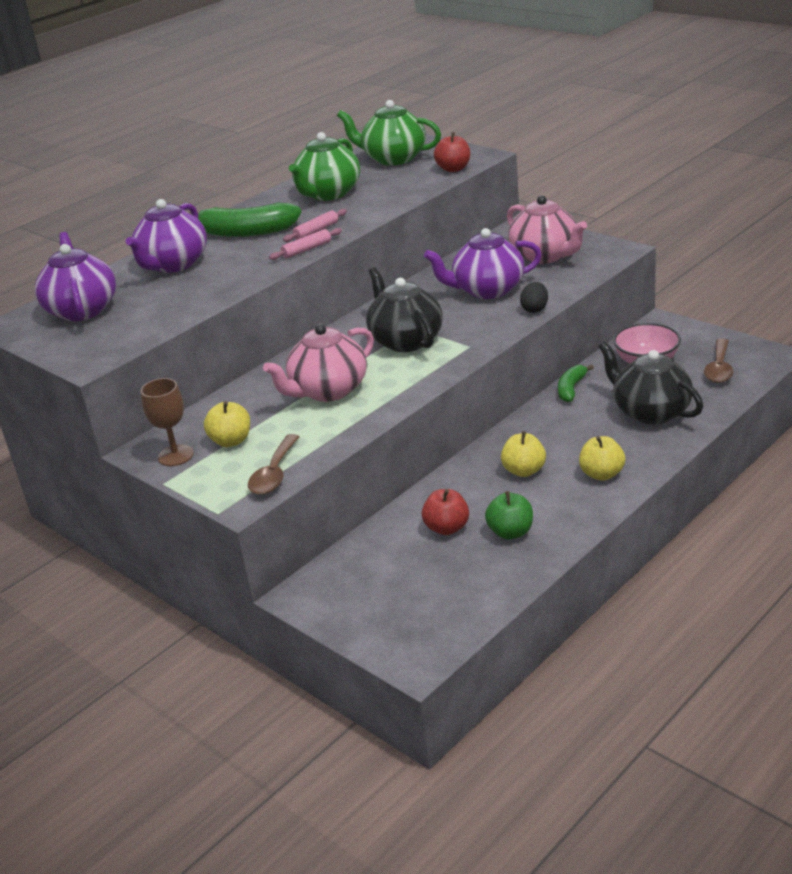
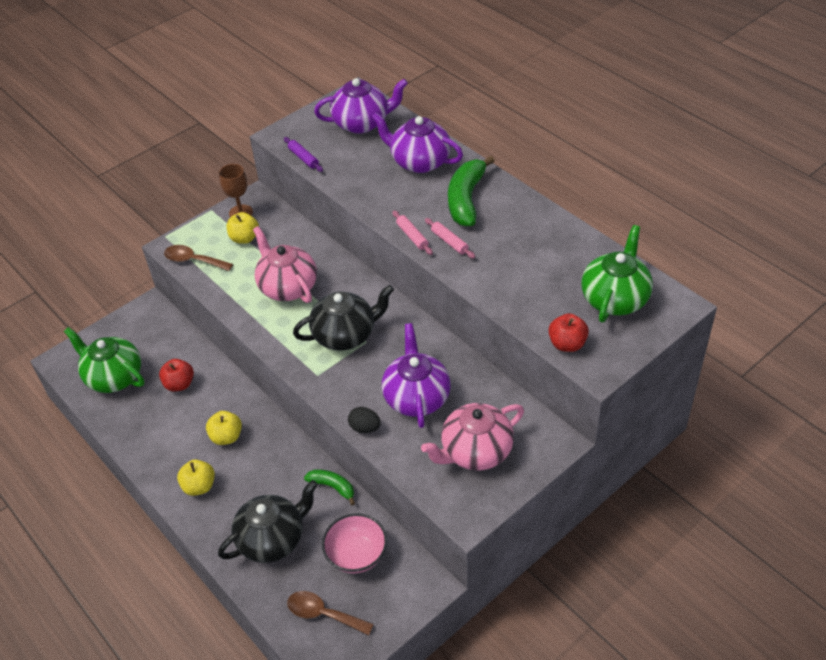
camera: 95 degrees right, 15 degrees up
green teapot [289,132,360,201] -> green teapot moved to [64,327,145,393]
green apple [485,491,533,540] -> none
none -> purple rolling pin [284,137,323,172]

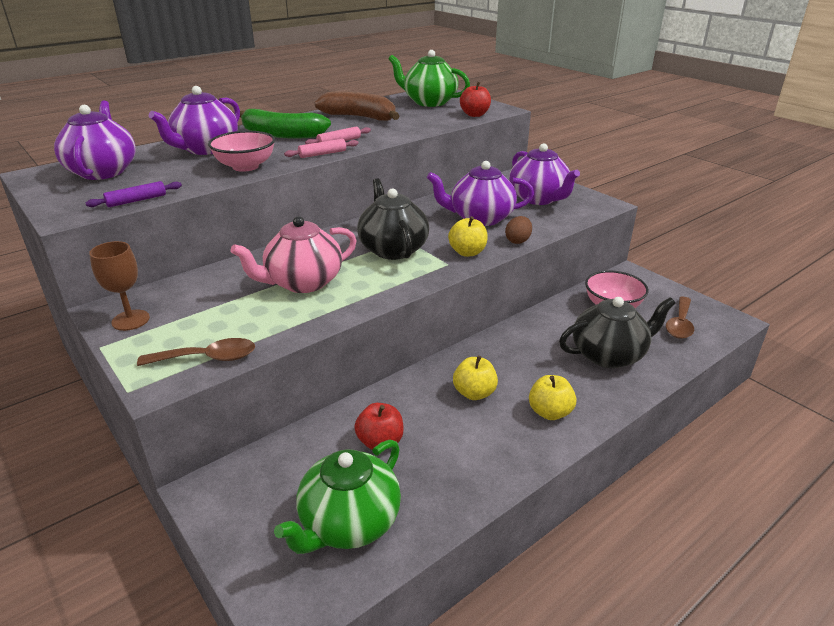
camera: 90 degrees left, 15 degrees down
brown spoon [164,245,233,271] -> brown spoon turned 120 degrees counterclockwise [137,338,255,366]
black teapot [218,480,318,563] -> black teapot turned 105 degrees clockwise [559,297,676,368]
yellow apple [227,212,259,244] -> yellow apple moved to [448,216,488,257]
green banana [304,469,355,505] -> none
black egg [348,407,381,433] -> brown egg [505,216,532,244]
pink teapot [421,403,524,470] -> purple teapot [509,143,580,205]
none -> pink bowl [208,131,275,172]
none -> brown banana [314,91,399,121]

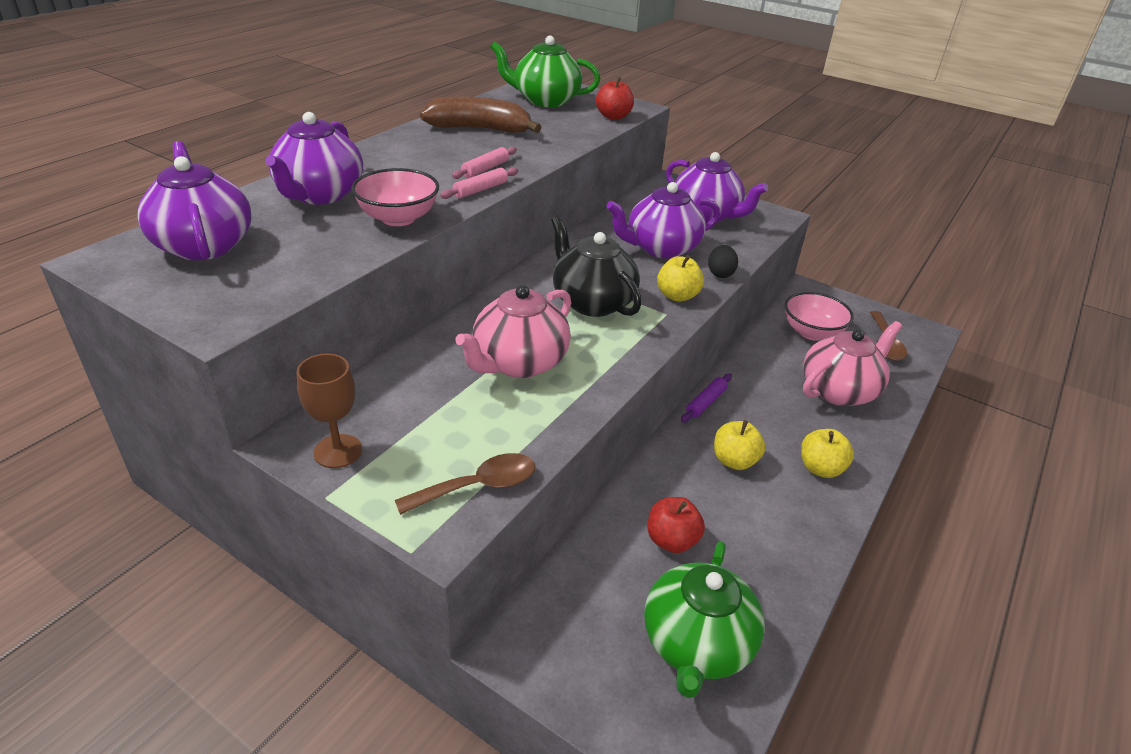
camera: 20 degrees left, 5 degrees up
purple rolling pin [86,181,182,207] -> purple rolling pin moved to [681,373,732,423]
green banana [240,109,331,139] -> none
brown egg [505,216,532,244] -> black egg [708,245,738,278]
black teapot [559,297,676,368] -> pink teapot [803,321,902,406]

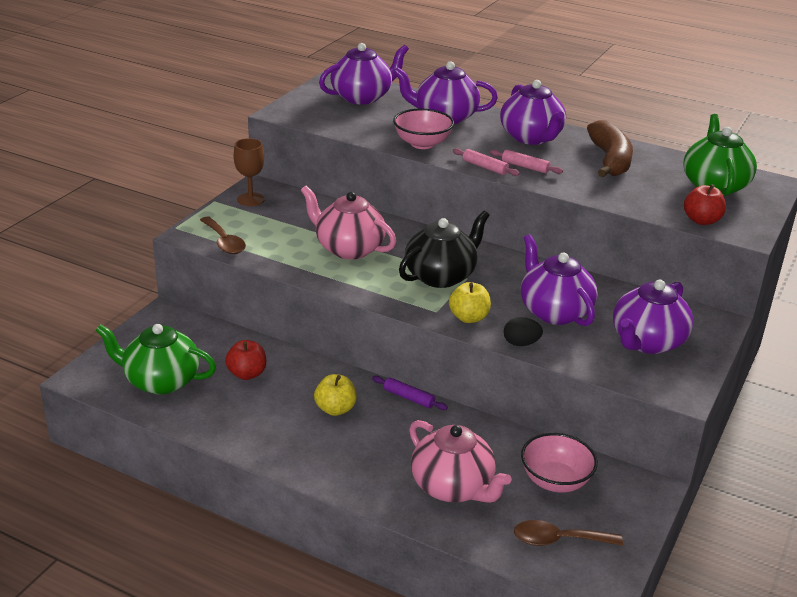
camera: 85 degrees right, 5 degrees down
yellow apple [801,429,854,478] -> none
none -> purple teapot [500,80,566,145]

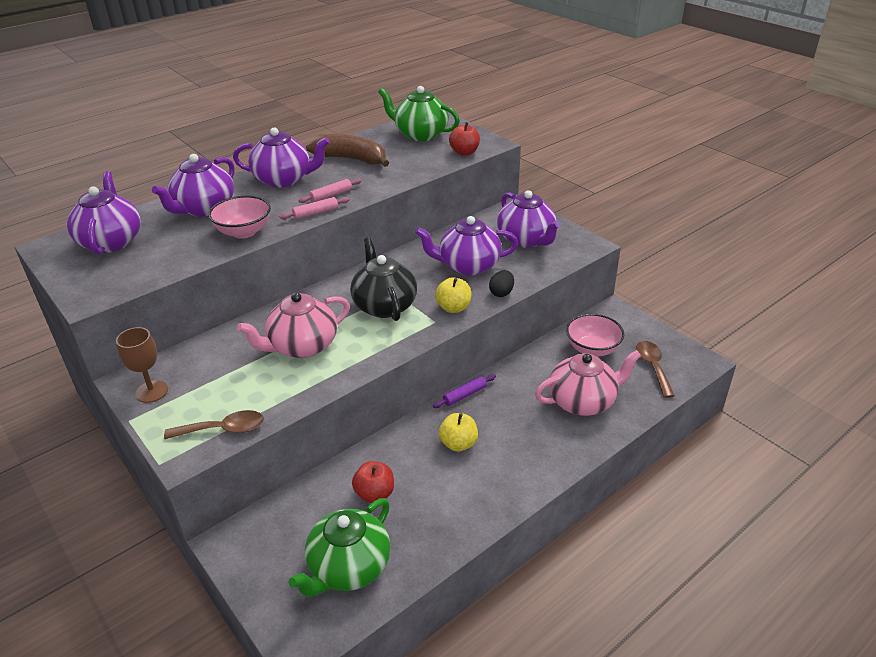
camera: 65 degrees left, 5 degrees up
brown spoon [514,520,623,546] -> brown spoon turned 150 degrees clockwise [636,341,675,398]

